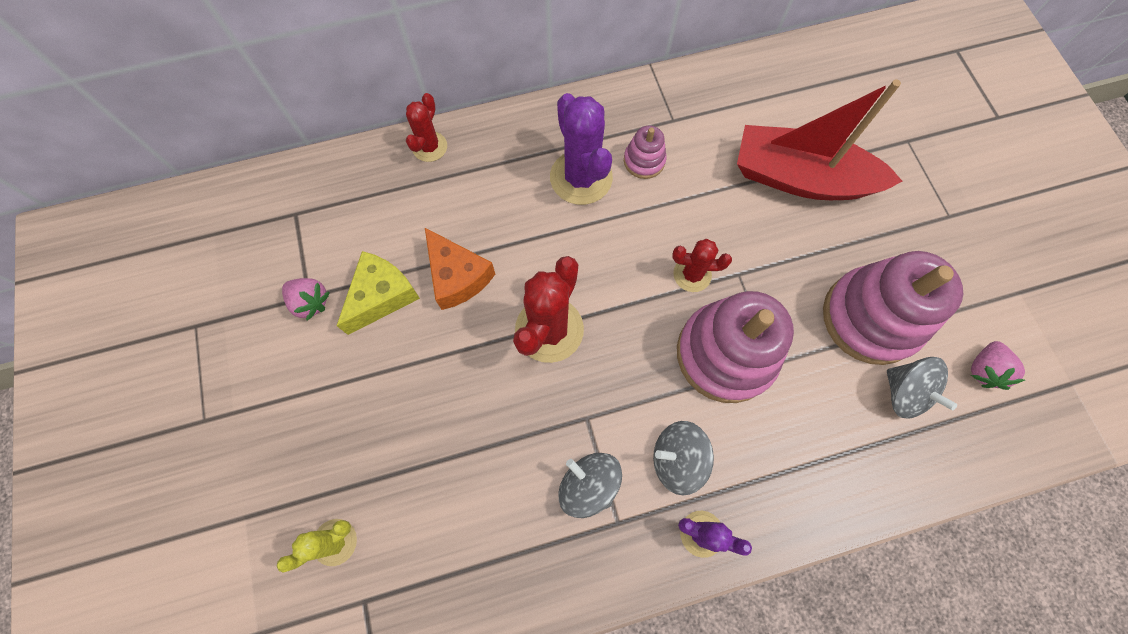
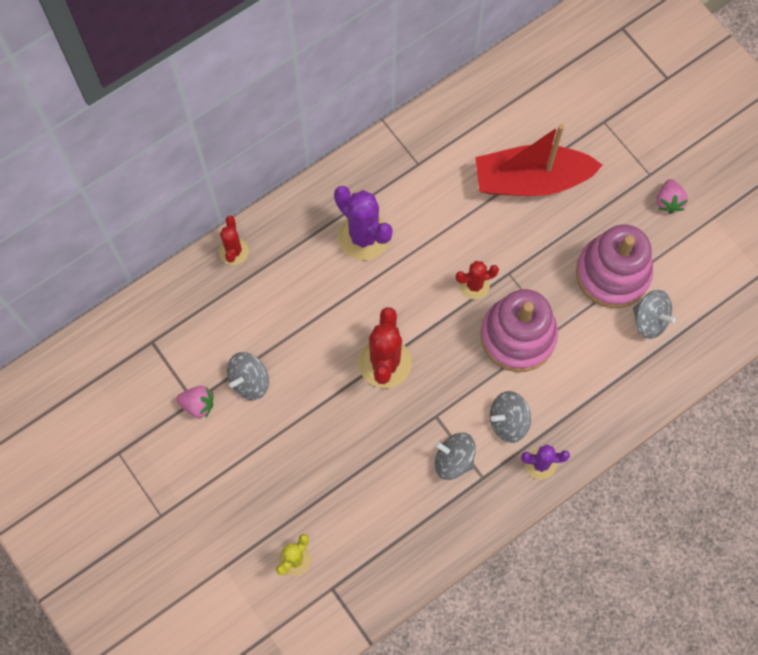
camera: 20 degrees left, 0 degrees up
yellow cheese [337,251,420,335] -> grey spinning top [227,352,269,400]
orange cheese [425,228,495,310] -> none
pink stacking toy [624,126,666,179] -> none
pink strawberry [971,341,1025,390] -> pink strawberry moved to [657,179,688,214]

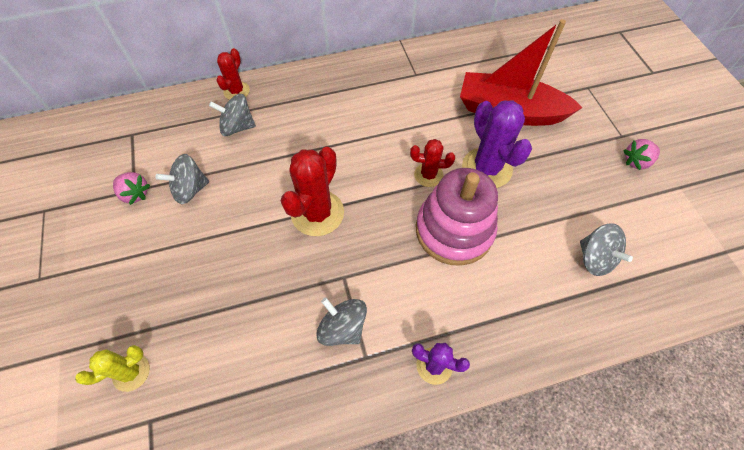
camera: 20 degrees right, 10 degrees down
purple cactus [334,186,393,260] -> purple cactus moved to [462,101,532,188]
grey spinning top [490,391,531,443] -> grey spinning top moved to [209,94,256,136]
pink stacking toy [576,225,653,308] -> none
pink strawberry [657,179,688,214] -> pink strawberry turned 45 degrees clockwise [623,139,660,170]

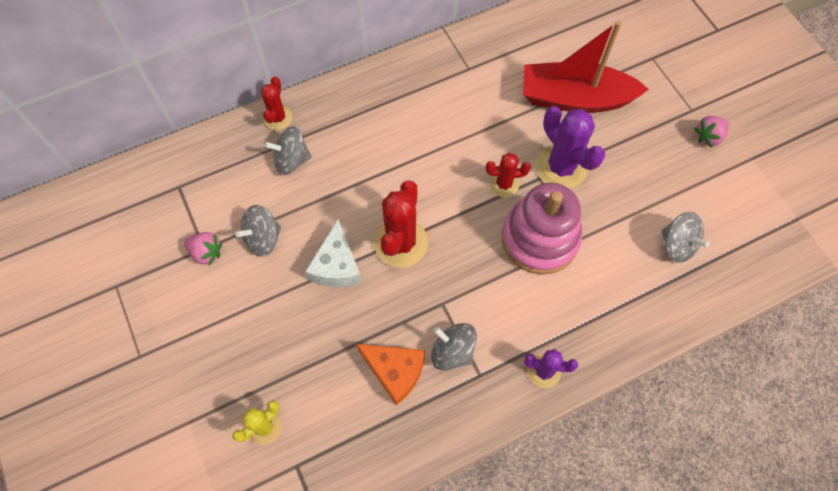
camera: 10 degrees left, 5 degrees up
none -> white cheese [305,219,362,287]
none -> orange cheese [356,344,425,405]

